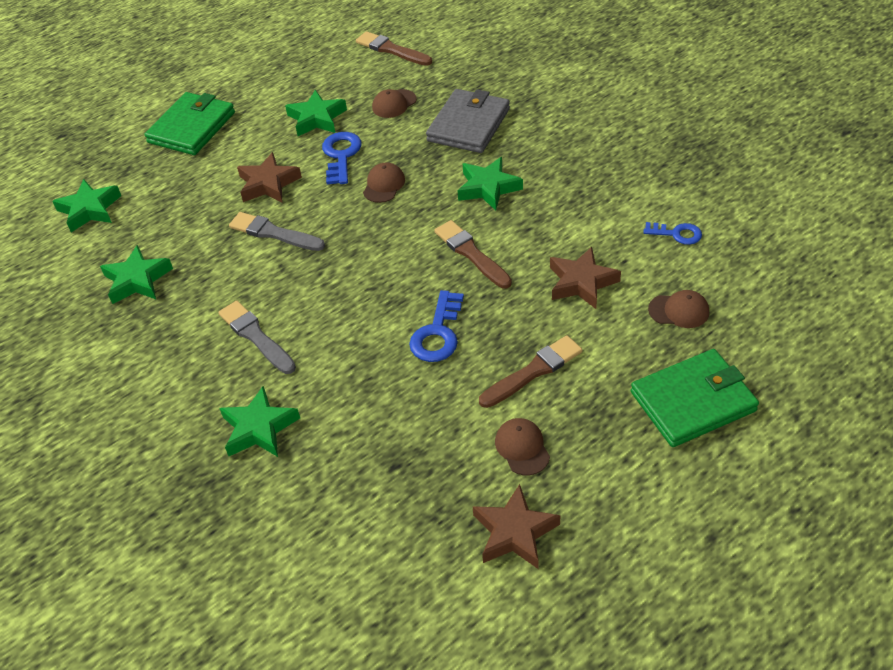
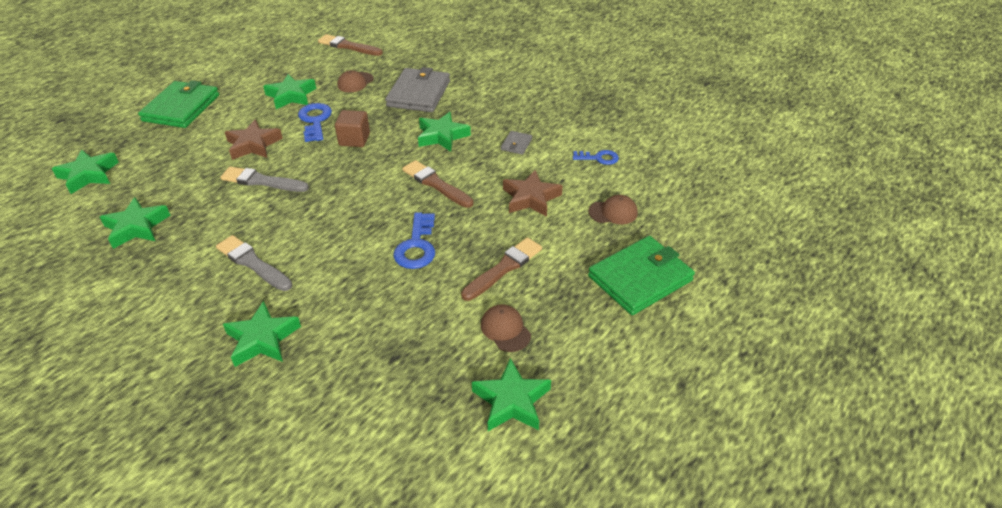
camera: 15 degrees left, 5 degrees down
brown cap [363,163,405,203] -> brown cube [335,110,370,147]
brown star [473,484,560,569] -> green star [472,358,551,431]
none -> grey wallet [501,131,532,155]

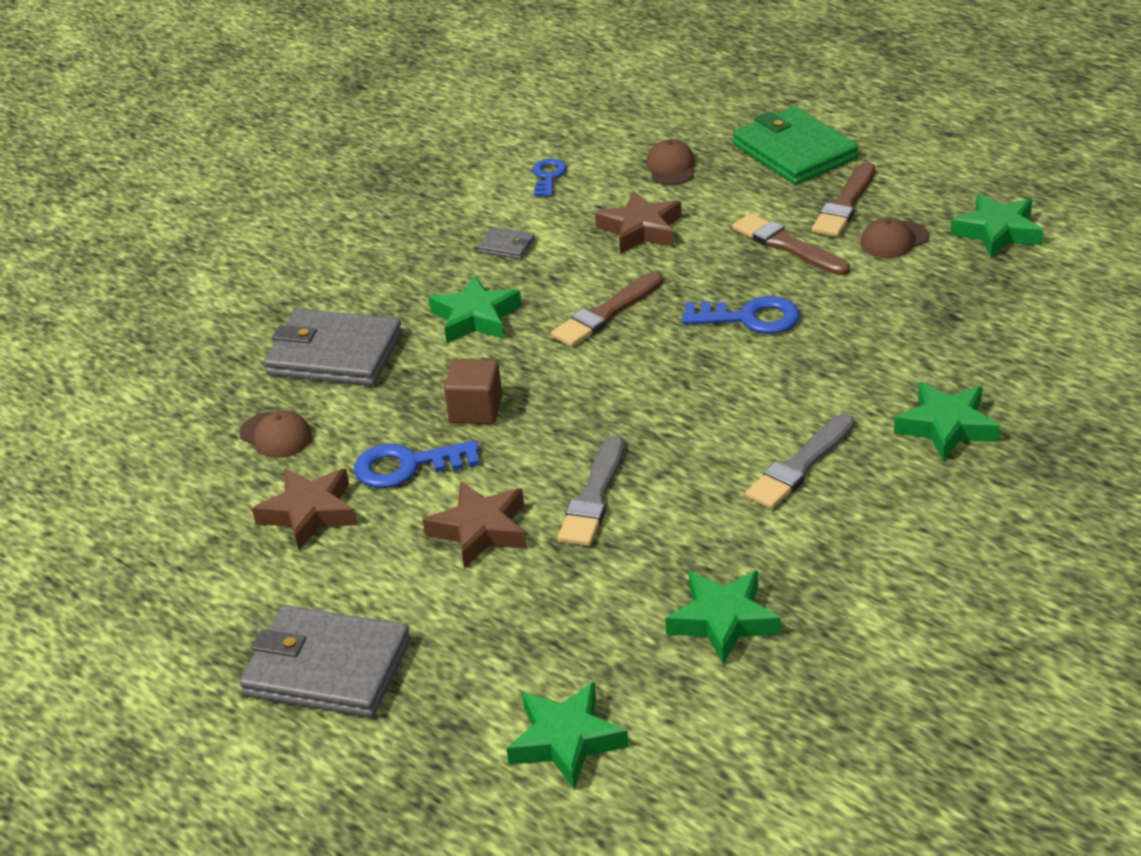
camera: 85 degrees left, 5 degrees down
green wallet [138,80,219,128] -> grey wallet [240,605,411,718]
green star [263,74,316,109] -> brown star [252,468,358,550]
brown brush [318,34,383,56] -> brown brush moved to [812,162,875,237]

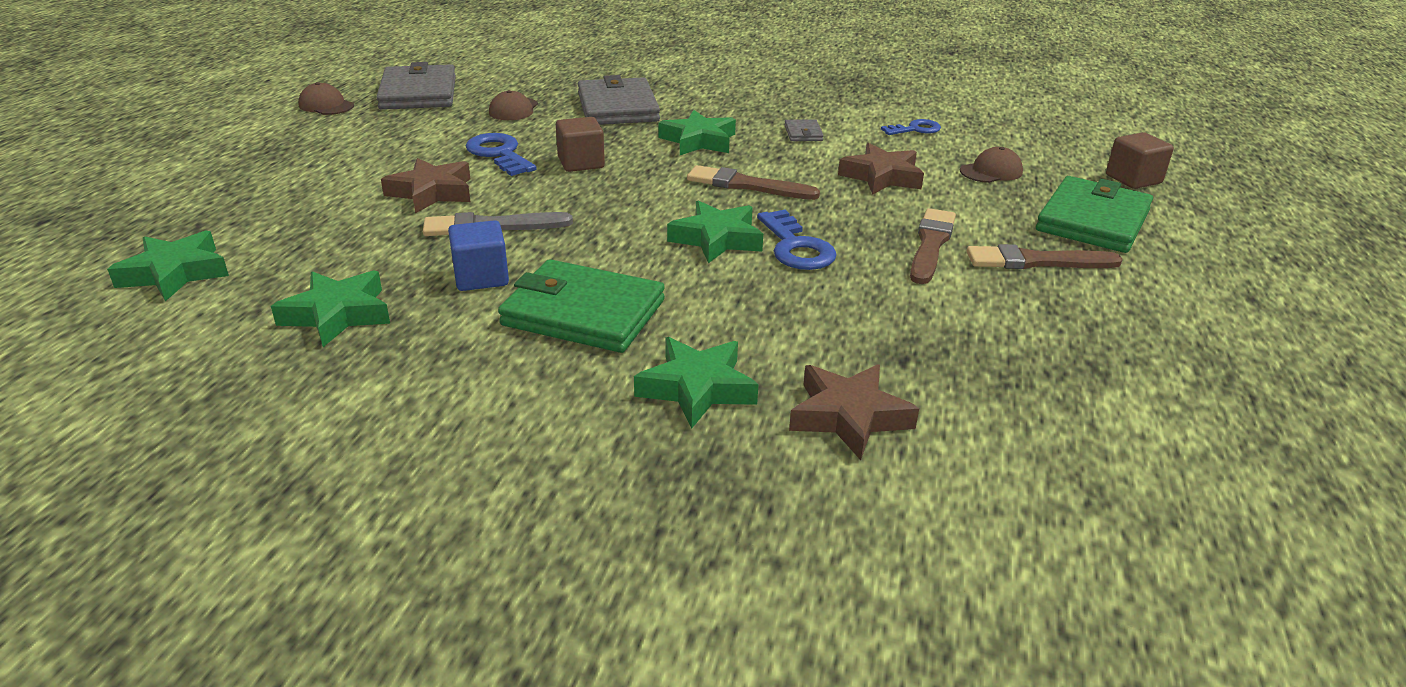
camera: 60 degrees right, 5 degrees down
grey wallet [240,605,411,718] -> grey wallet moved to [376,62,456,110]
brown star [252,468,358,550] -> brown star moved to [789,364,919,460]
grey brush [745,414,855,509] -> green wallet [498,259,665,353]
brown cap [860,218,929,258] -> brown cap moved to [298,82,354,115]
green star [951,193,1043,258] -> green star moved to [667,200,763,263]
none -> blue cube [448,220,509,291]
none -> brown cube [1106,132,1174,189]

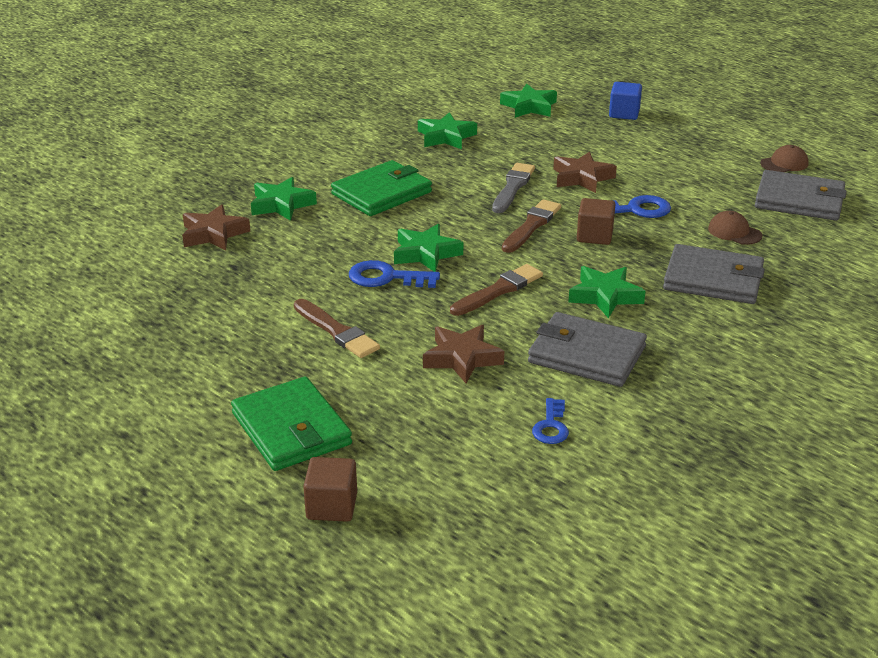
camera: 120 degrees right, 0 degrees up
blue cube [448,220,509,291] -> blue cube moved to [609,82,642,120]
grey wallet [785,119,824,141] -> grey wallet [528,312,647,387], size x2.27
brown cap [960,147,1023,183] -> none
brown brush [967,244,1123,269] -> brown brush moved to [502,199,561,253]

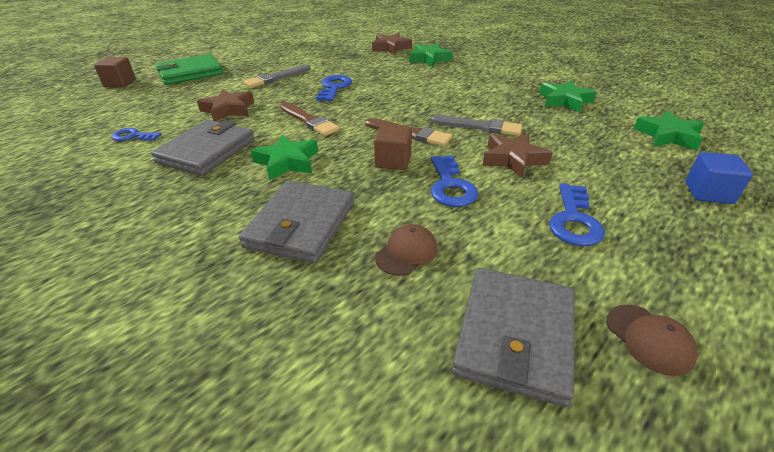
camera: 90 degrees right, 5 degrees up
brown brush [294,299,380,358] -> grey brush [243,65,310,88]
green wallet [331,160,432,216] -> none
green star [394,224,463,272] -> none
none -> blue key [549,184,605,246]

